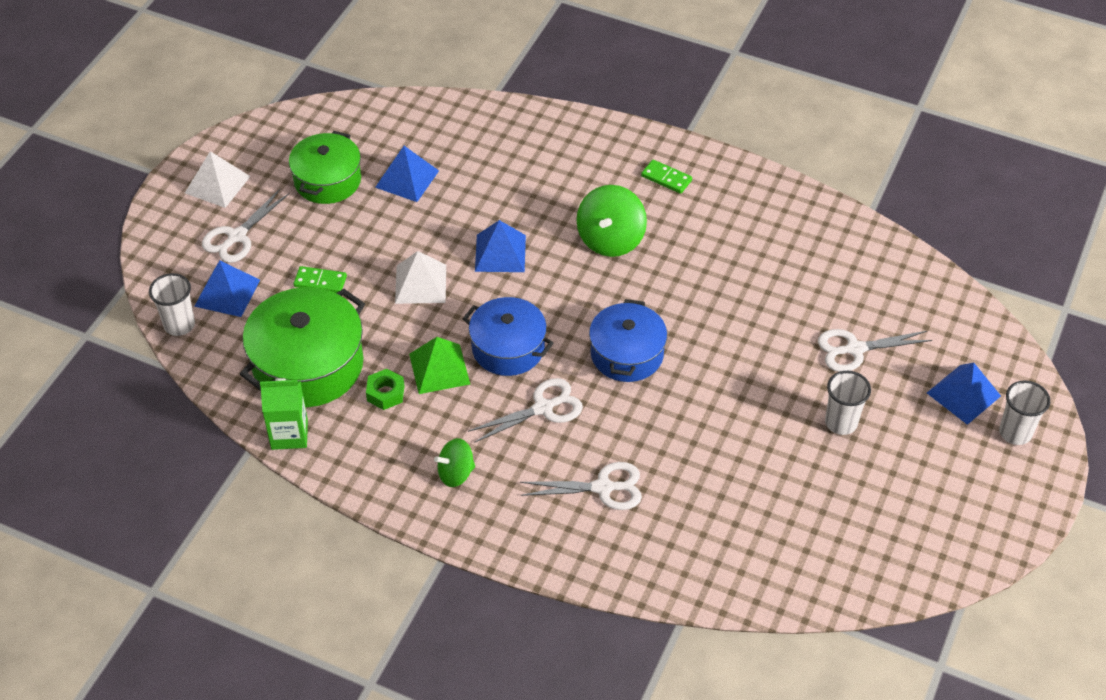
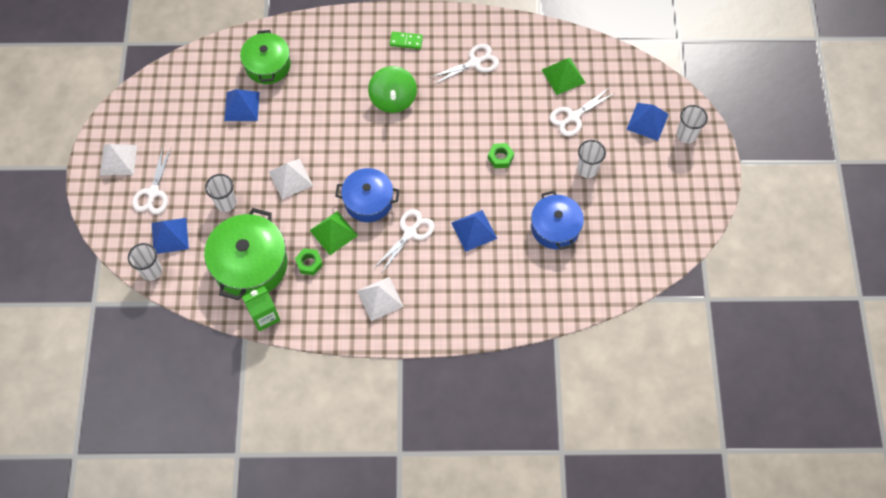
camera: 25 degrees left, 15 degrees up
green pot [289,131,361,204] -> green pot moved to [240,30,291,84]
green domino [293,266,347,293] -> white cup [205,174,236,212]
green spinning top [434,438,475,487] -> white pyramid [357,277,404,321]
blue pyramid [475,220,526,272] -> blue pyramid moved to [452,210,497,252]
white scissors [520,462,642,510] -> white scissors moved to [429,44,499,85]
blue pot [589,299,667,382] -> blue pot moved to [531,191,584,250]
none -> green nut [488,143,514,168]
none -> green pyramid [542,58,585,95]

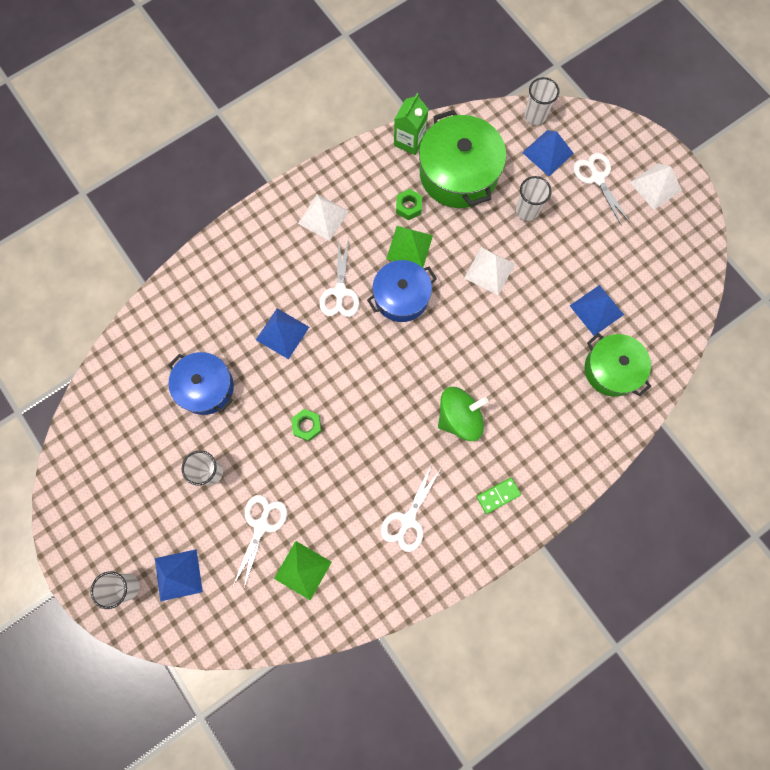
camera: 145 degrees right, 10 degrees up
green spinning top [368,66,417,113] -> green spinning top turned 105 degrees clockwise [438,387,489,441]

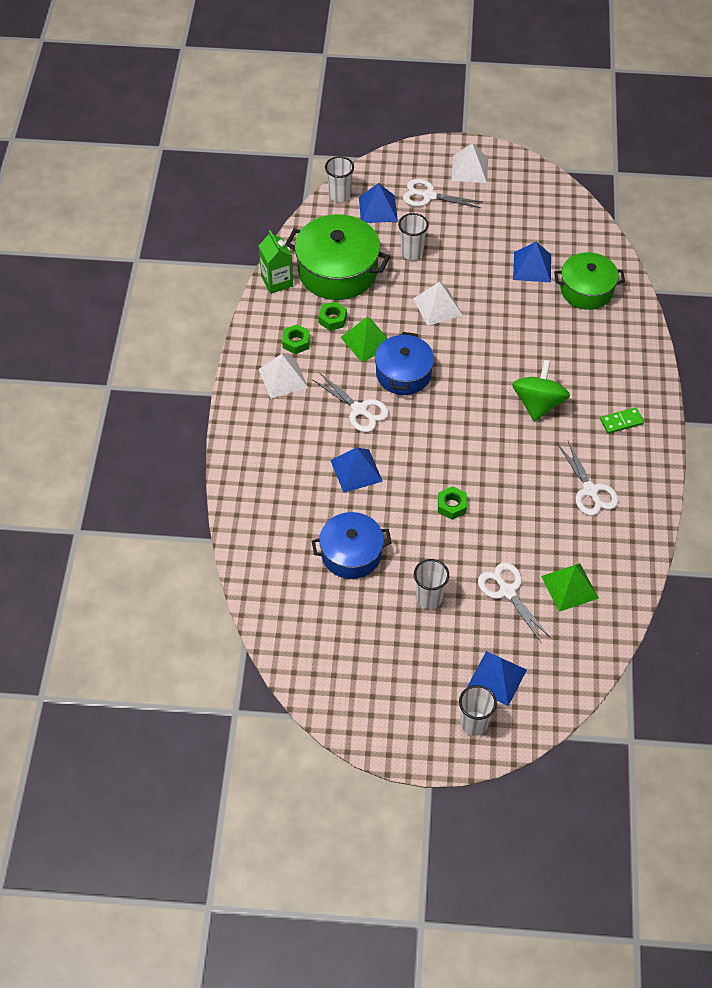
camera: 50 degrees left, 20 degrees down
green domino [476,478,521,514] -> green domino turned 60 degrees clockwise [600,407,644,434]
none -> green nut [282,324,310,354]

